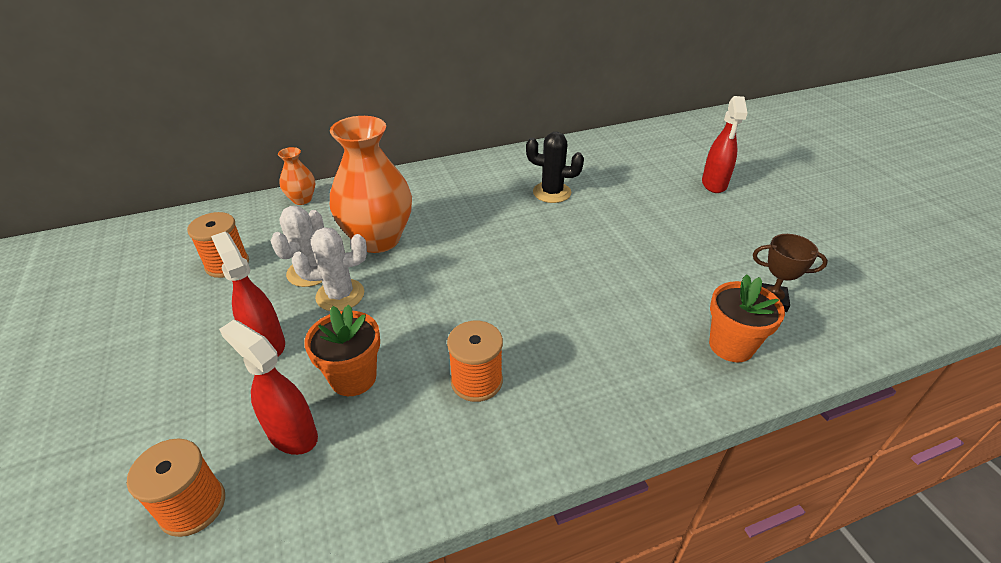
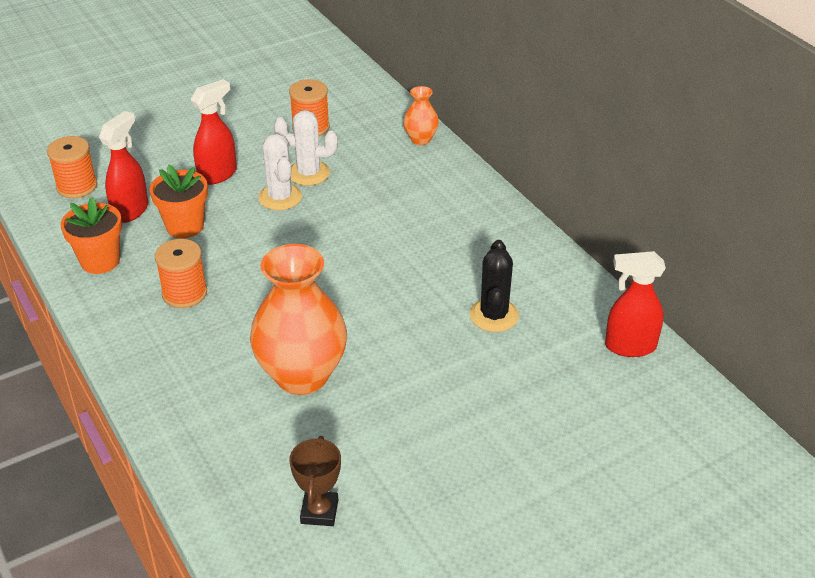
camera: 80 degrees right, 0 degrees up
orange vase [330,116,412,253] -> orange vase moved to [250,244,347,395]
red spray bottle [702,96,747,193] -> red spray bottle moved to [605,251,666,357]
orange flower pot [709,274,785,362] -> orange flower pot moved to [60,197,122,274]

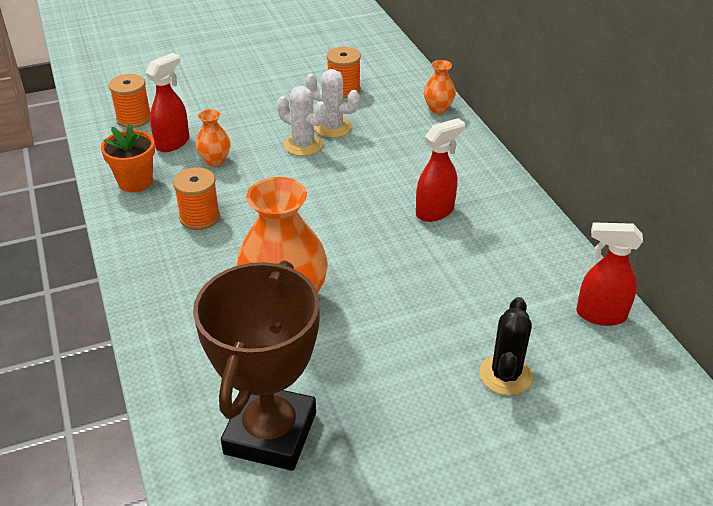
camera: 10 degrees right, 0 degrees up
orange flower pot [150,164,208,238] -> orange vase [196,109,231,167]
red spray bottle [191,79,237,185] -> red spray bottle moved to [416,118,465,222]
white cactus [258,134,302,210] -> white cactus turned 45 degrees counterclockwise [277,86,327,156]
brown trophy [289,436,341,526] -> brown trophy [193,260,320,471], size x2.29
black cactus [470,240,519,332] -> black cactus moved to [480,297,533,395]

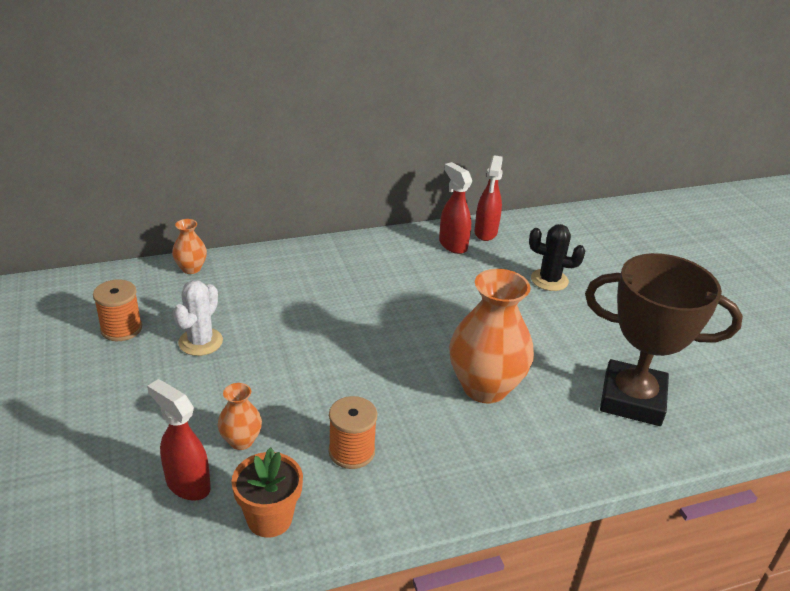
camera: 90 degrees left, 5 degrees down
orange spool [109,74,151,128] -> none
white cactus [277,86,327,156] -> none
red spray bottle [416,118,465,222] -> red spray bottle moved to [439,162,472,254]

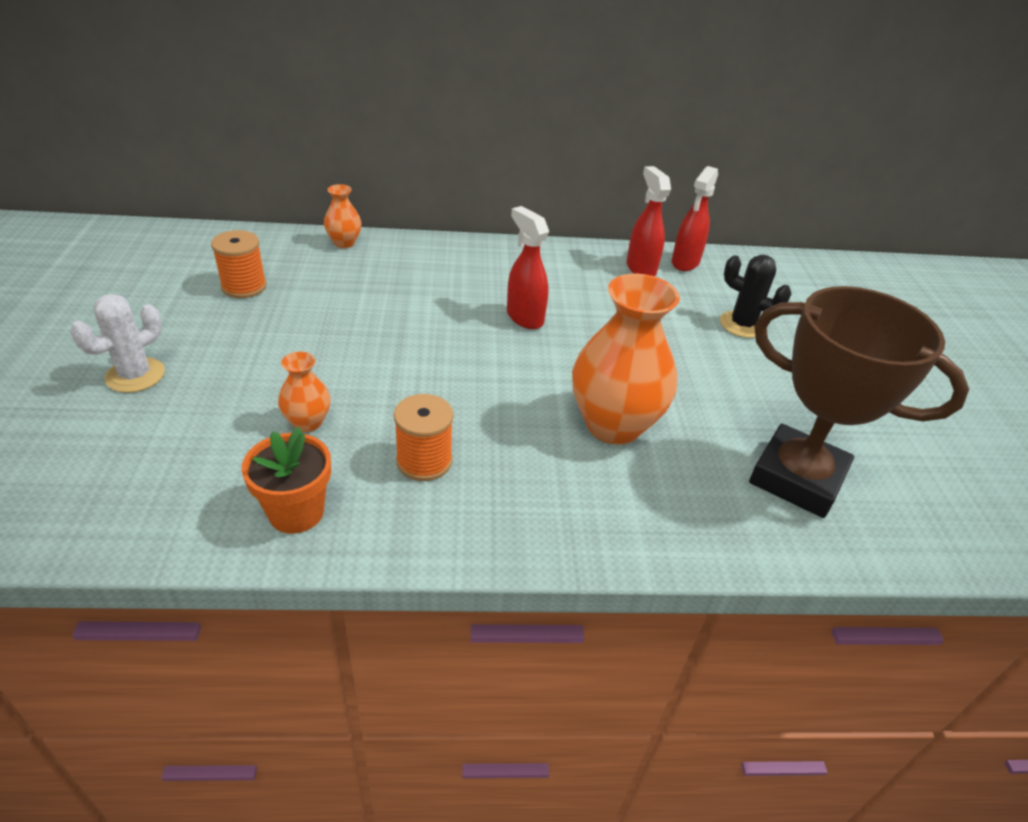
camera: 15 degrees right, 5 degrees up
red spray bottle [147,379,211,501] -> red spray bottle moved to [507,206,549,329]
white cactus [173,280,223,356] -> white cactus moved to [70,294,165,393]

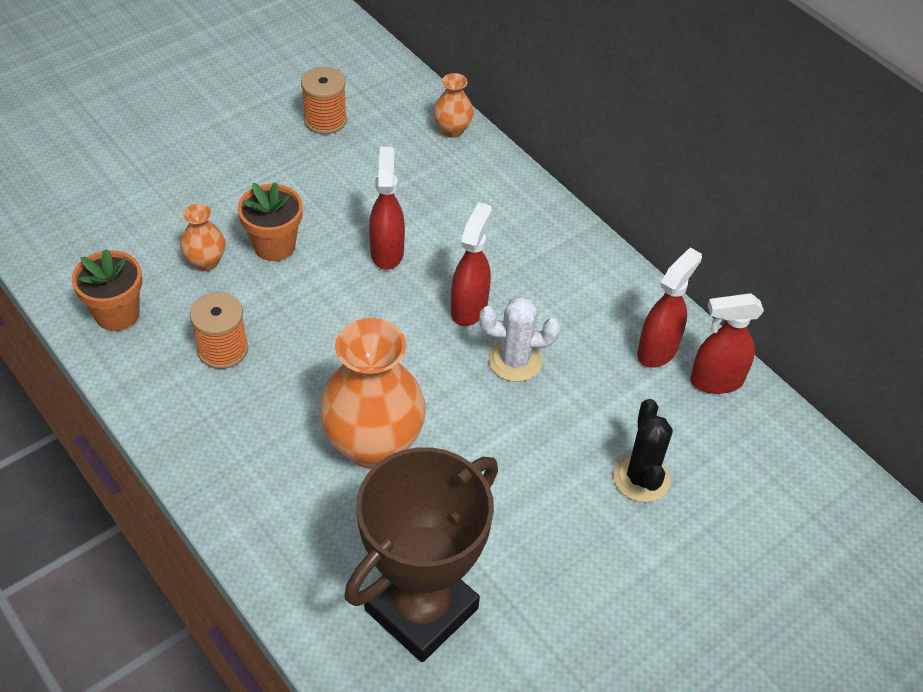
camera: 55 degrees right, 10 degrees up
white cactus [70,294,165,393] -> white cactus moved to [479,296,560,382]
brown trophy [749,286,969,518] -> brown trophy turned 45 degrees clockwise [345,447,498,662]
none -> orange flower pot [238,183,303,261]
none -> red spray bottle [369,147,405,270]

